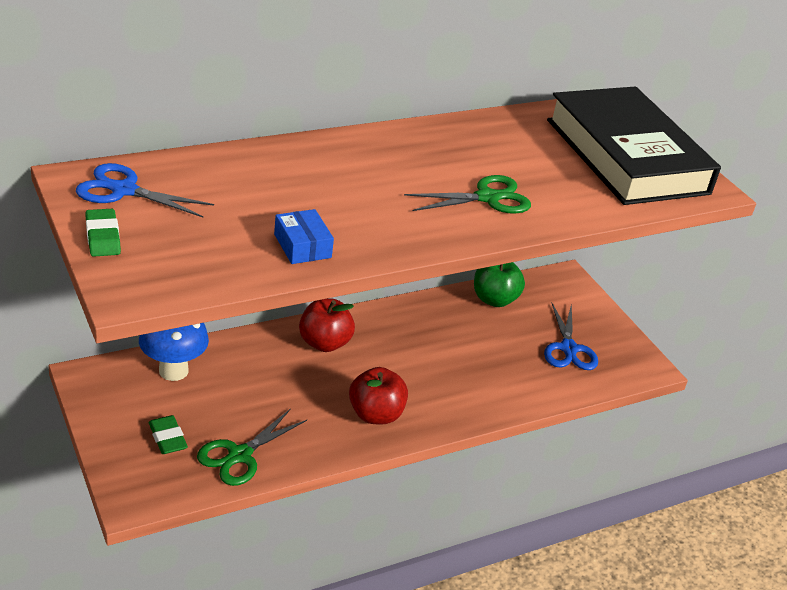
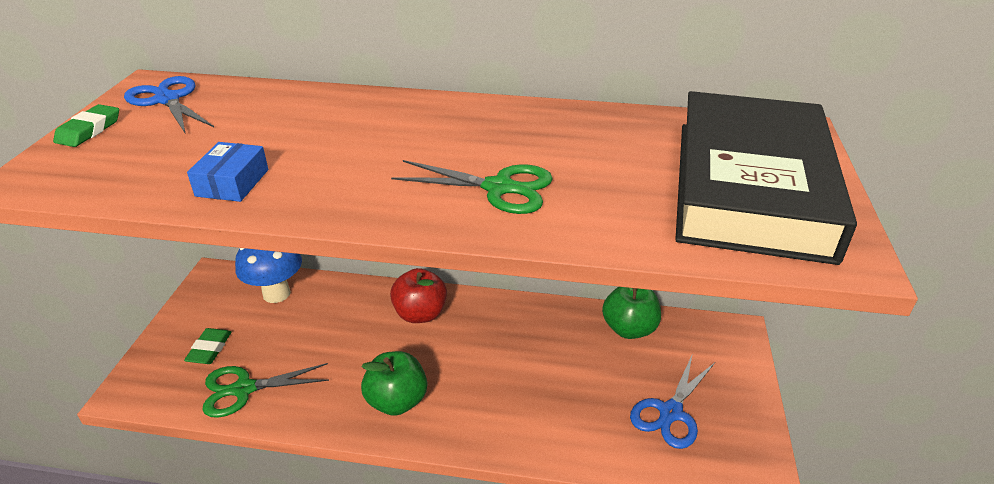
camera: 40 degrees right, 0 degrees up
red apple [349,367,408,424] -> green apple [361,351,427,416]

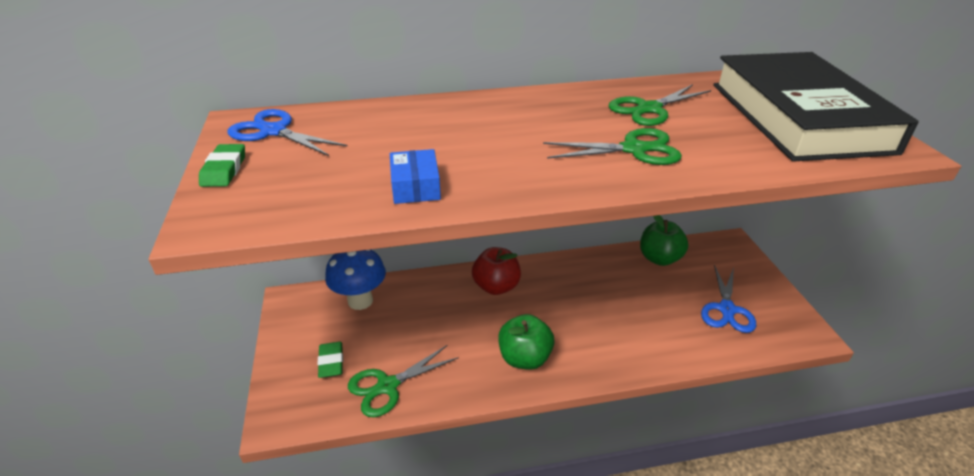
camera: 20 degrees left, 0 degrees up
none -> green scissors [609,84,711,126]

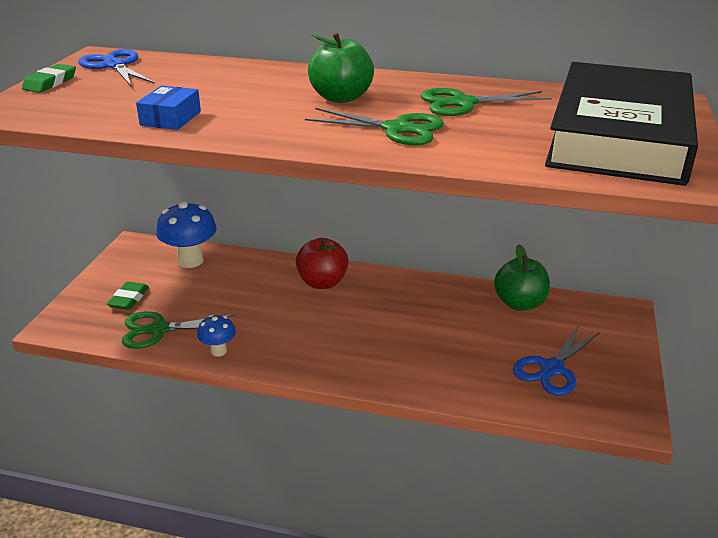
camera: 25 degrees right, 5 degrees down
green apple [498,314,555,370] -> green apple moved to [308,32,374,103]
none -> blue mushroom [197,315,236,357]

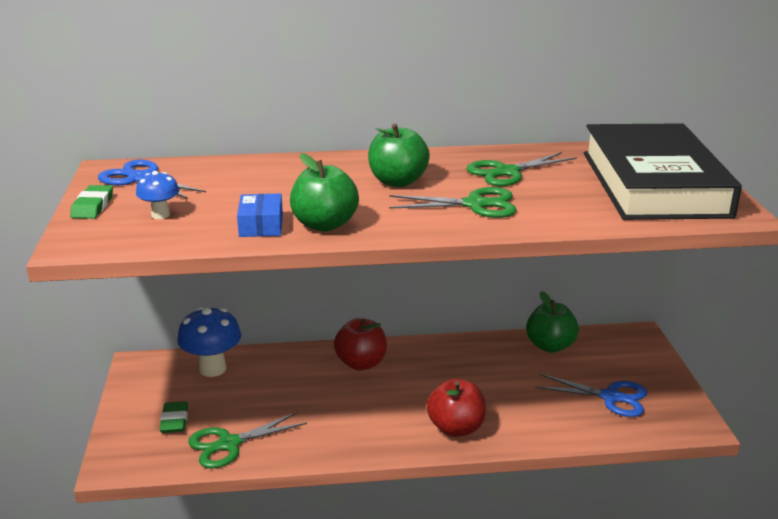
camera: 20 degrees left, 5 degrees down
blue mushroom [197,315,236,357] -> blue mushroom moved to [136,171,179,219]
blue scissors [513,325,600,396] -> blue scissors turned 90 degrees counterclockwise [535,374,647,417]
none -> green apple [290,153,359,231]
none -> red apple [427,378,486,437]

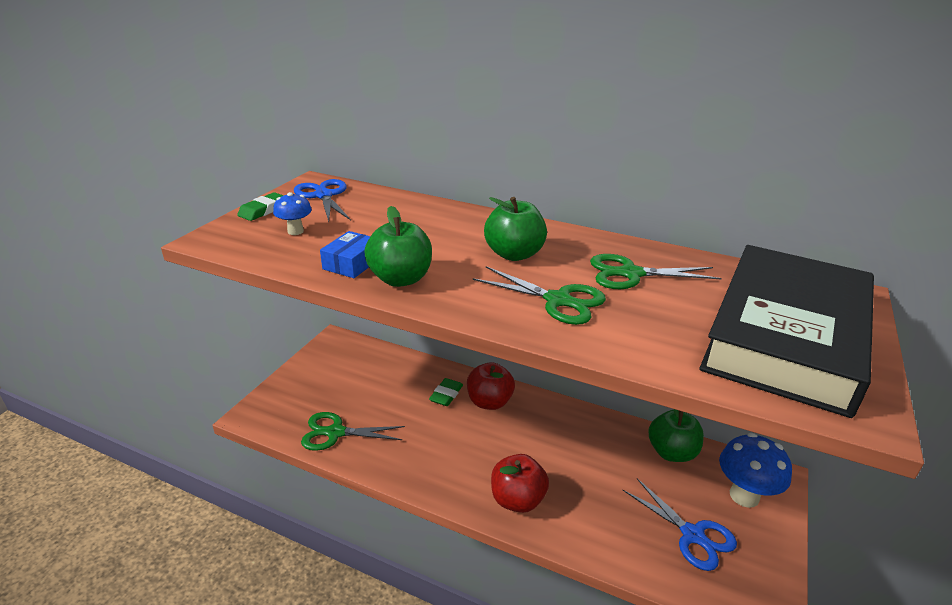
camera: 30 degrees right, 5 degrees up
green eraser [159,401,188,433] -> green eraser moved to [429,378,463,406]
blue mushroom [177,307,241,377] -> blue mushroom moved to [719,433,792,508]

